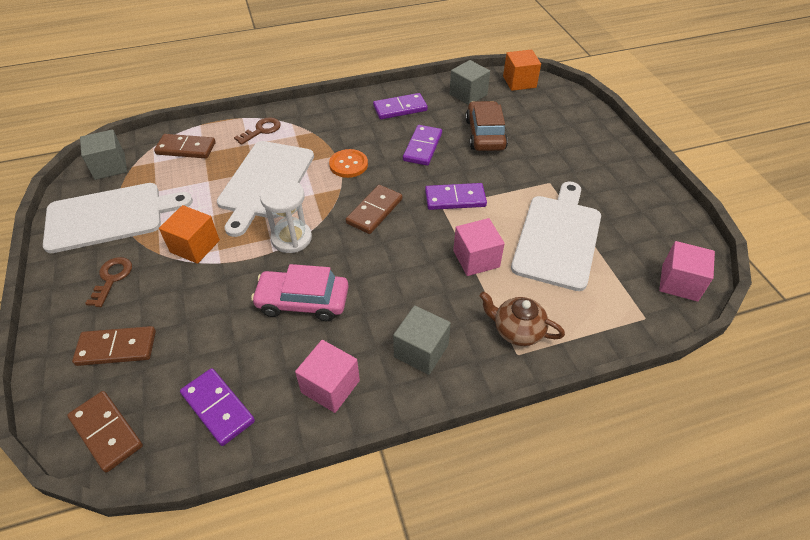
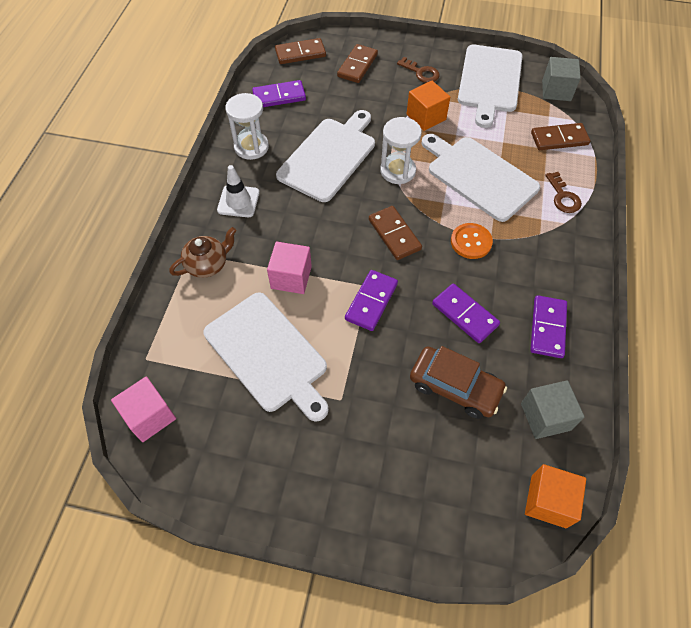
camera: 120 degrees right, 10 degrees up
brown domino [154,134,216,158] -> brown domino turned 45 degrees clockwise [531,123,591,150]
pink car [251,264,349,321] -> white cutting board [276,110,375,202]
pink cube [295,340,360,413] -> white hourglass [225,93,269,160]
grey cube [393,305,451,375] -> white traffic cone [217,165,260,217]

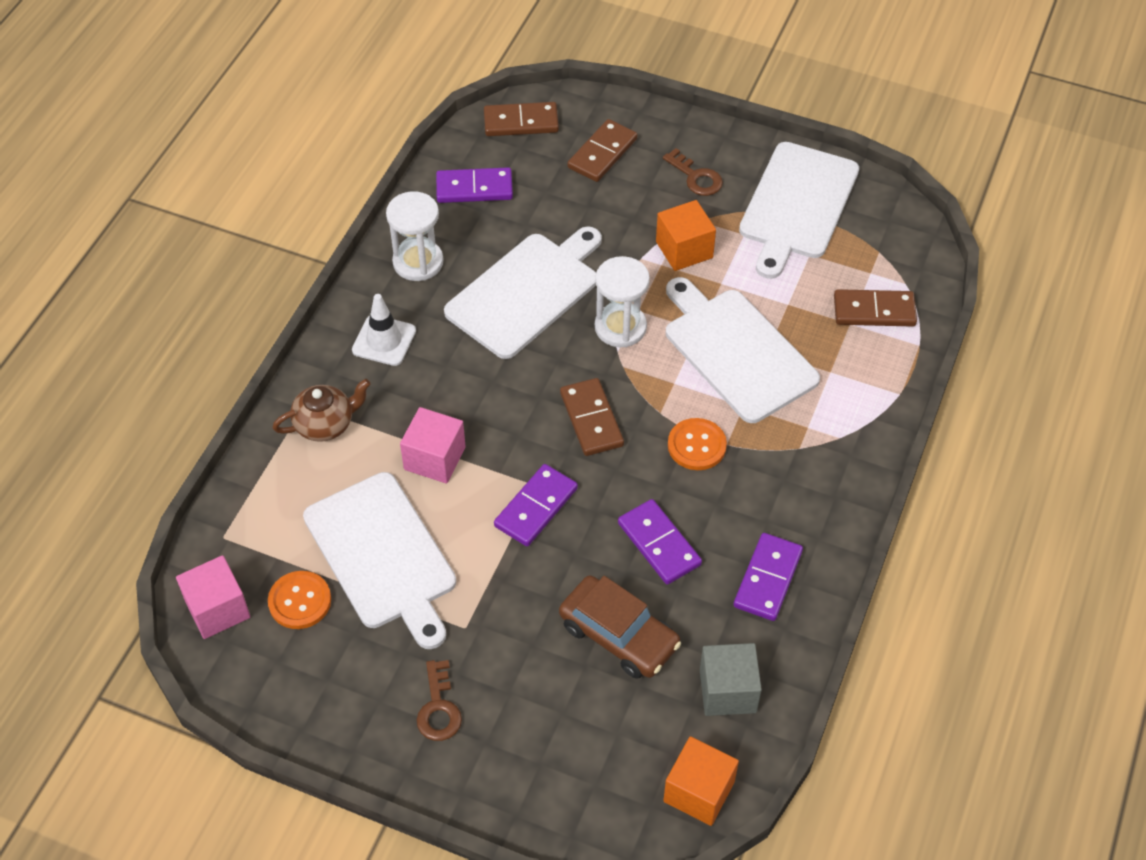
camera: 10 degrees right, 5 degrees down
grey cube [542,57,581,101] -> none
brown key [545,172,582,213] -> brown key moved to [417,660,462,741]
none -> orange button [268,571,331,629]

